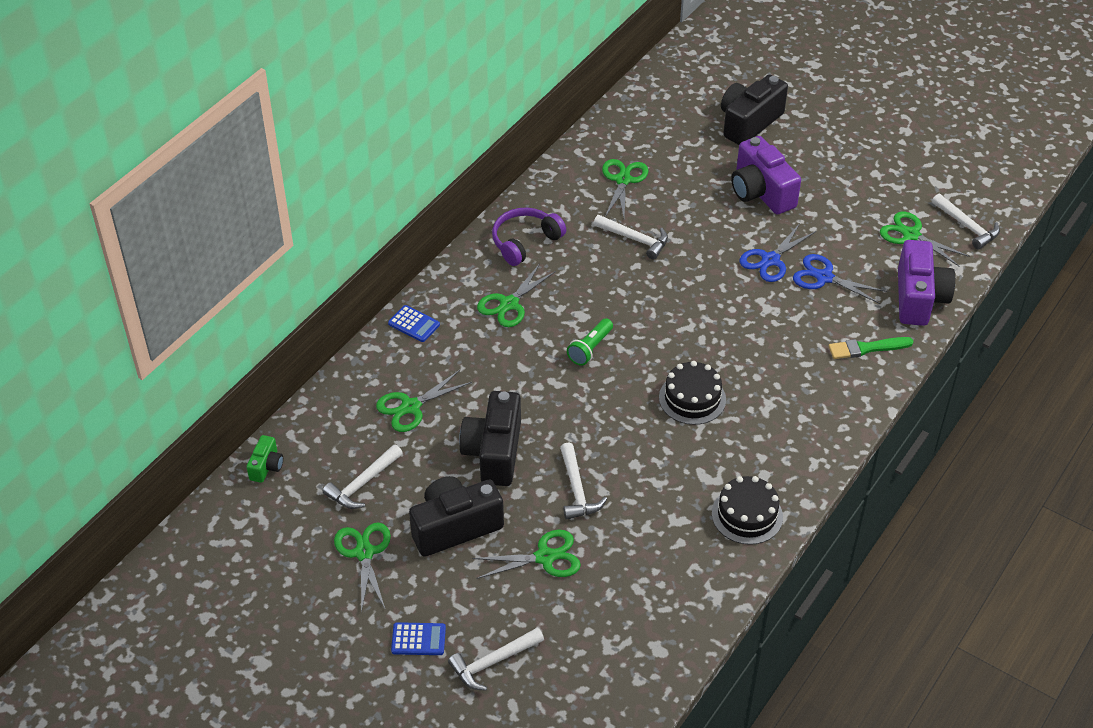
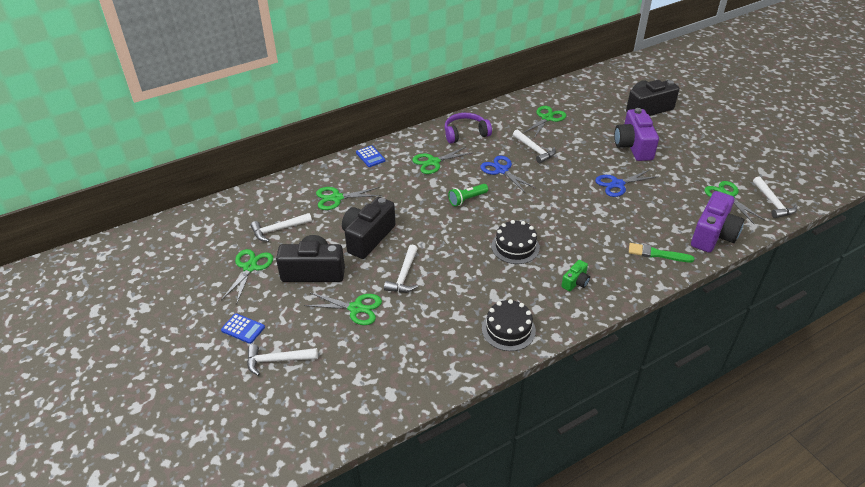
camera: 25 degrees right, 5 degrees down
green camera [247,435,283,483] -> green camera moved to [561,260,590,292]
blue scissors [793,254,887,304] -> blue scissors moved to [480,156,535,192]

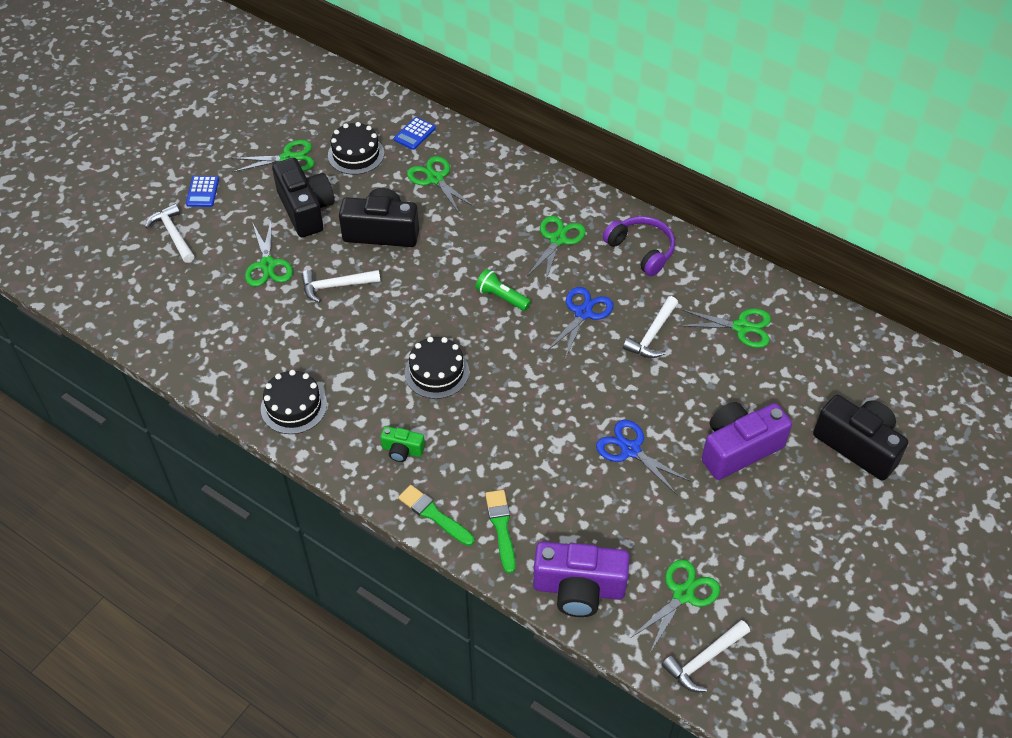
camera: 65 degrees right, 10 degrees up
white hammer [251,213,312,242] -> black cake [328,122,384,175]
blue calculator [356,145,385,167] -> blue calculator moved to [394,117,436,150]
green scissors [412,146,474,174] -> green scissors turned 75 degrees clockwise [527,216,586,283]
none -> green brush [398,485,474,546]

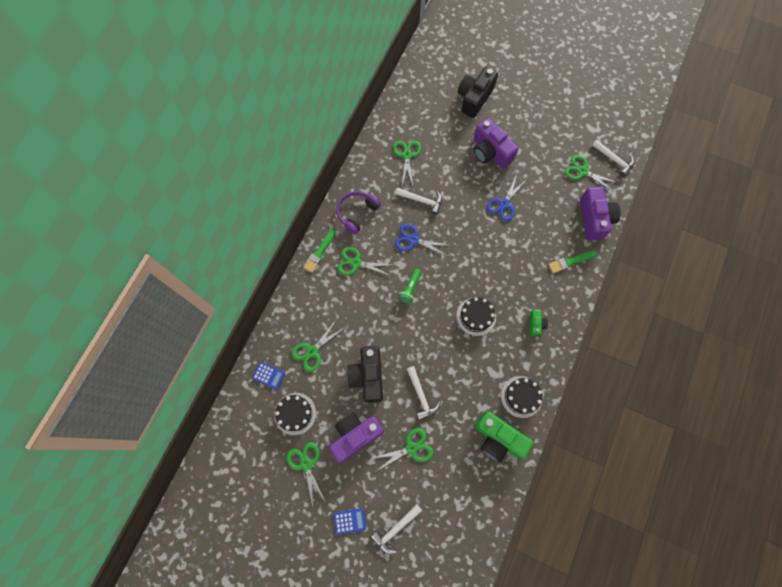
camera: 100 degrees left, 20 degrees up
black camera [272,158,334,237] -> purple camera [329,413,384,463]
green brush [398,485,474,546] -> green brush moved to [303,229,336,273]
none -> green camera [475,411,533,462]

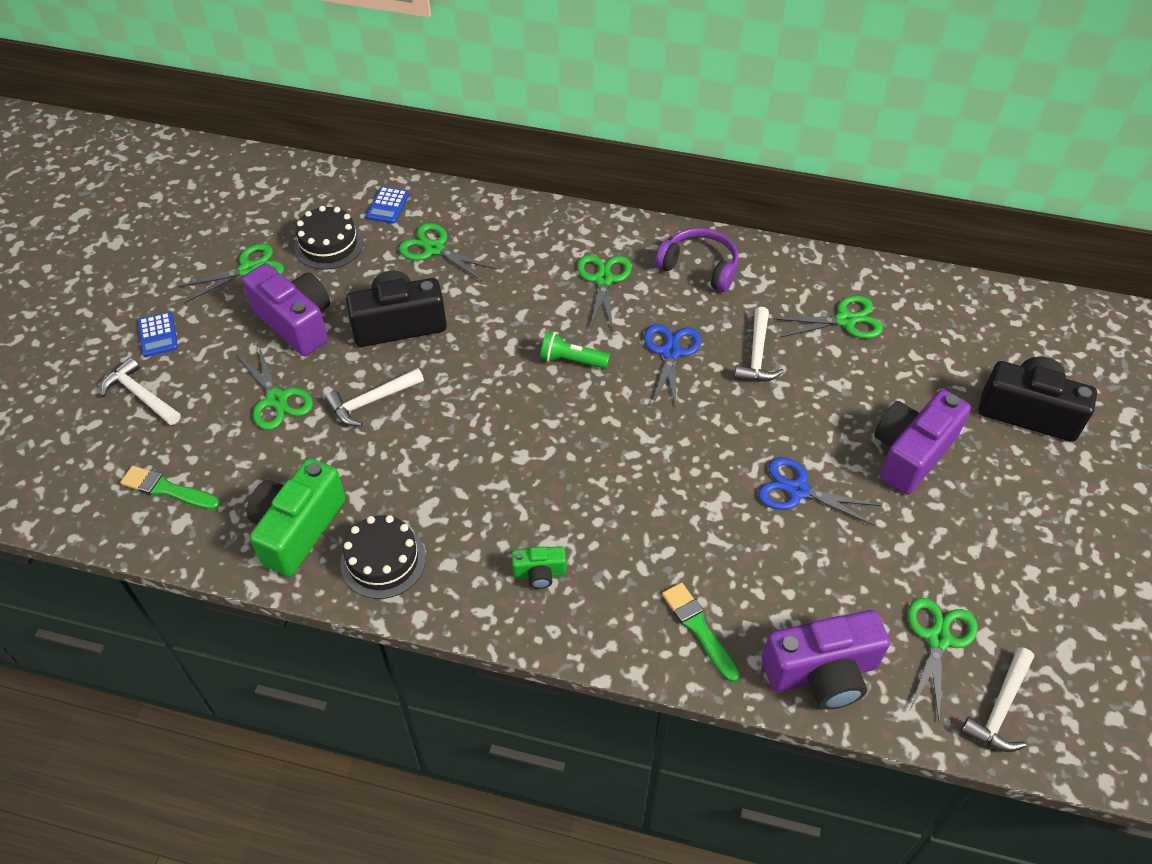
camera: 80 degrees right, 20 degrees down
green brush [303,229,336,273] -> green brush moved to [120,466,220,510]
black cake [456,297,496,336] -> none

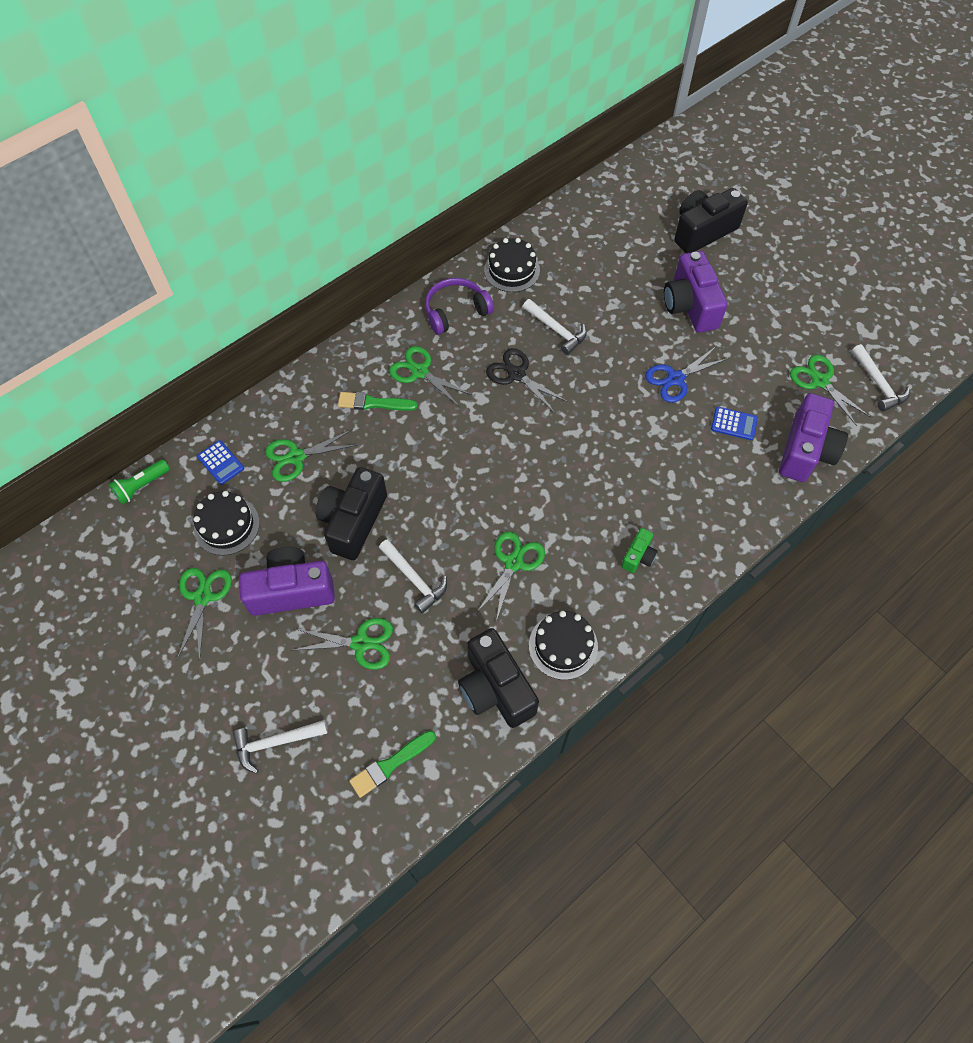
camera: 55 degrees left, 10 degrees up
blue calculator [138,312,178,357] -> blue calculator moved to [711,407,758,440]
green camera [247,458,346,576] -> black camera [458,628,539,728]
white hammer [325,368,424,426] -> white hammer turned 45 degrees counterclockwise [379,539,447,613]
green flashlight [540,331,610,369] -> green flashlight moved to [109,459,170,505]
blue scissors [644,324,701,411] -> black scissors [486,348,568,413]
green brush [662,583,740,682] -> green brush moved to [338,392,418,411]
green scissors [774,295,883,339] -> green scissors moved to [477,532,545,622]
none -> black cake [484,238,540,292]

